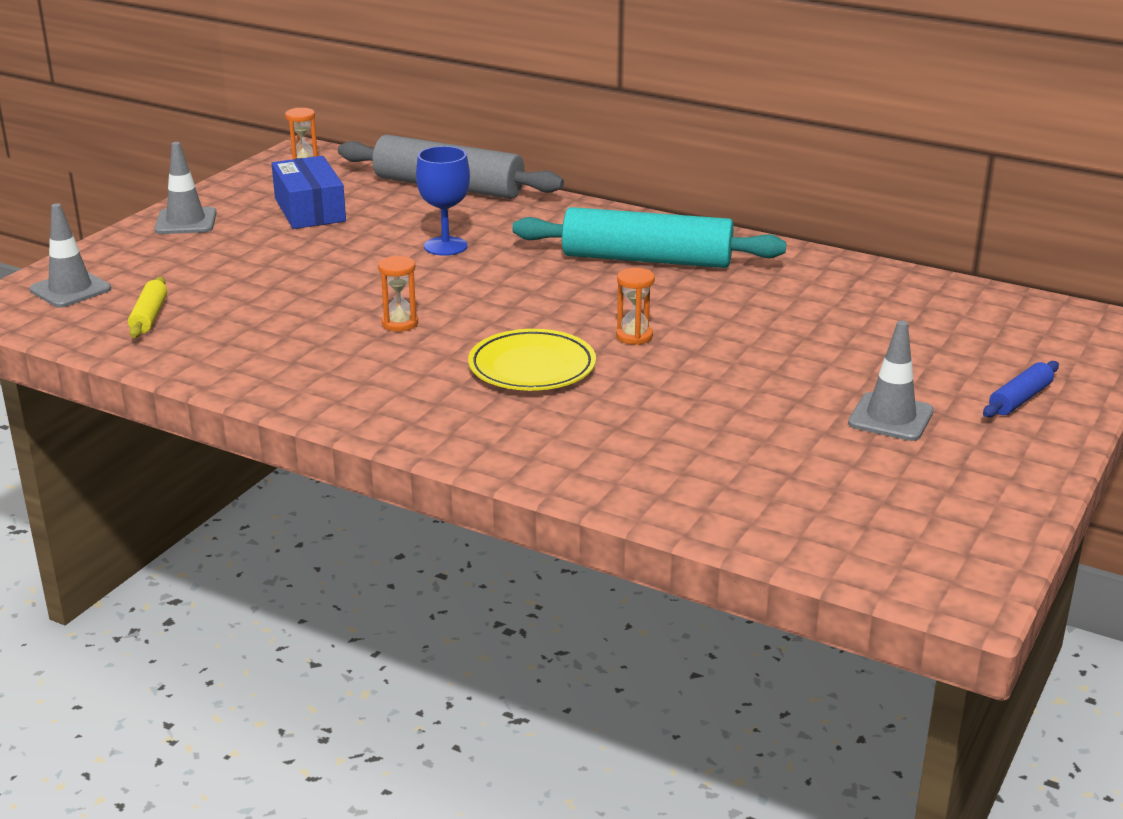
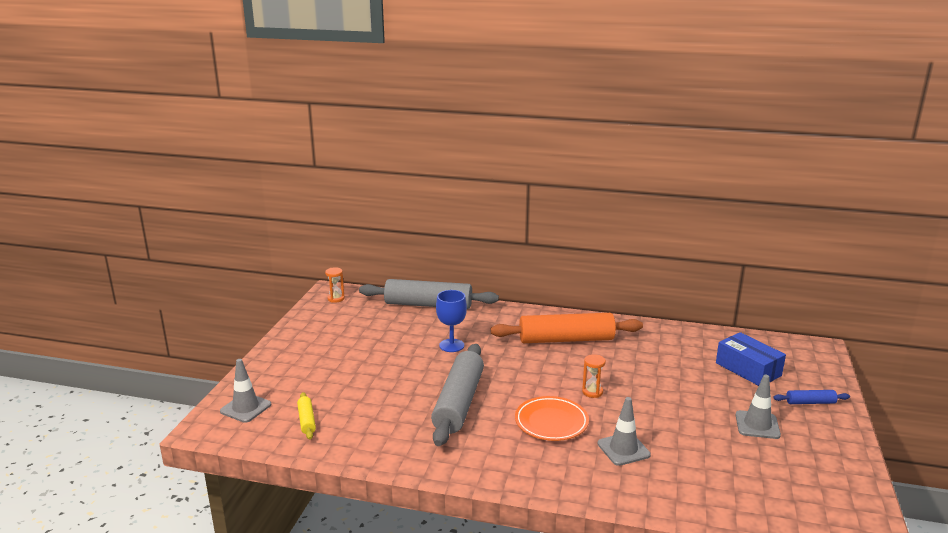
camera: 15 degrees left, 5 degrees down
grey traffic cone [154,142,217,234] -> grey traffic cone moved to [598,397,651,466]
blue box [271,156,346,229] -> blue box moved to [716,332,786,386]
orange hourglass [378,255,418,332] -> grey rolling pin [431,344,484,446]
yellow plate [468,329,596,391] -> orange plate [515,396,589,441]
turquoise rolling pin [512,207,786,268] -> orange rolling pin [491,313,643,343]
blue rolling pin [983,361,1059,418] -> blue rolling pin turned 60 degrees clockwise [773,390,850,404]

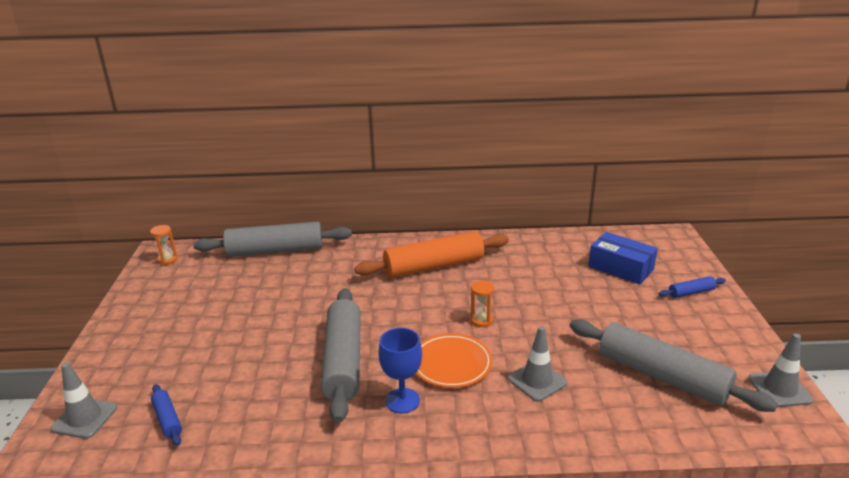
camera: 15 degrees left, 5 degrees up
yellow rolling pin [297,392,316,440] -> blue rolling pin [151,384,182,446]
blue goblet [436,290,467,352] -> blue goblet moved to [378,328,422,413]
grey traffic cone [736,374,781,439] -> grey traffic cone moved to [748,333,813,407]
none -> grey rolling pin [570,319,778,412]

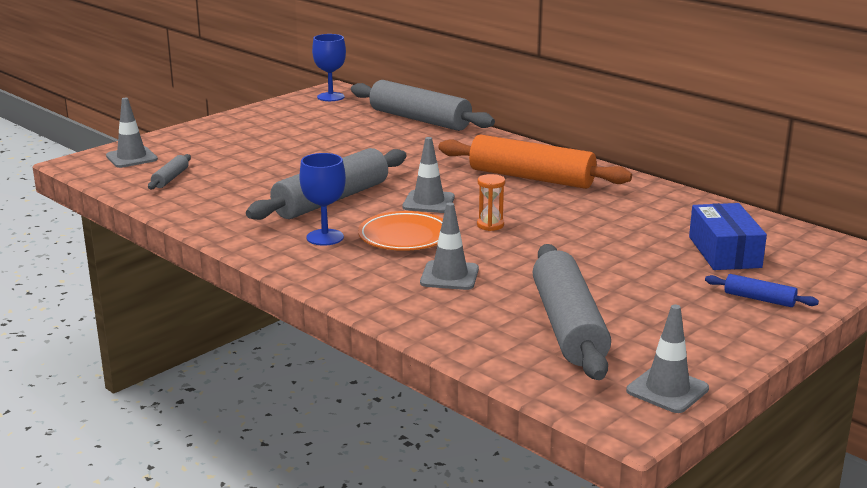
camera: 45 degrees right, 5 degrees down
orange hourglass [150,225,178,265] -> blue goblet [312,34,346,101]
blue rolling pin [151,384,182,446] -> grey rolling pin [148,154,191,189]
none -> grey traffic cone [402,137,455,213]

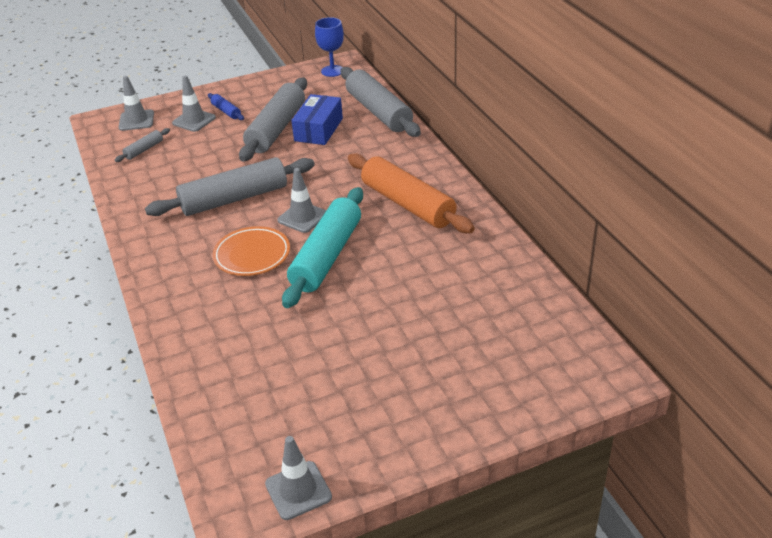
camera: 25 degrees right, 15 degrees up
blue goblet [299,153,346,246] -> none
grey traffic cone [420,202,479,290] -> grey traffic cone moved to [172,75,216,132]
orange hourglass [477,174,505,231] -> turquoise rolling pin [282,187,363,308]
grey rolling pin [533,244,611,380] -> grey rolling pin moved to [239,78,307,162]
blue box [689,203,767,270] -> blue box moved to [291,94,343,145]
blue rolling pin [705,274,819,307] -> blue rolling pin moved to [208,93,244,120]

